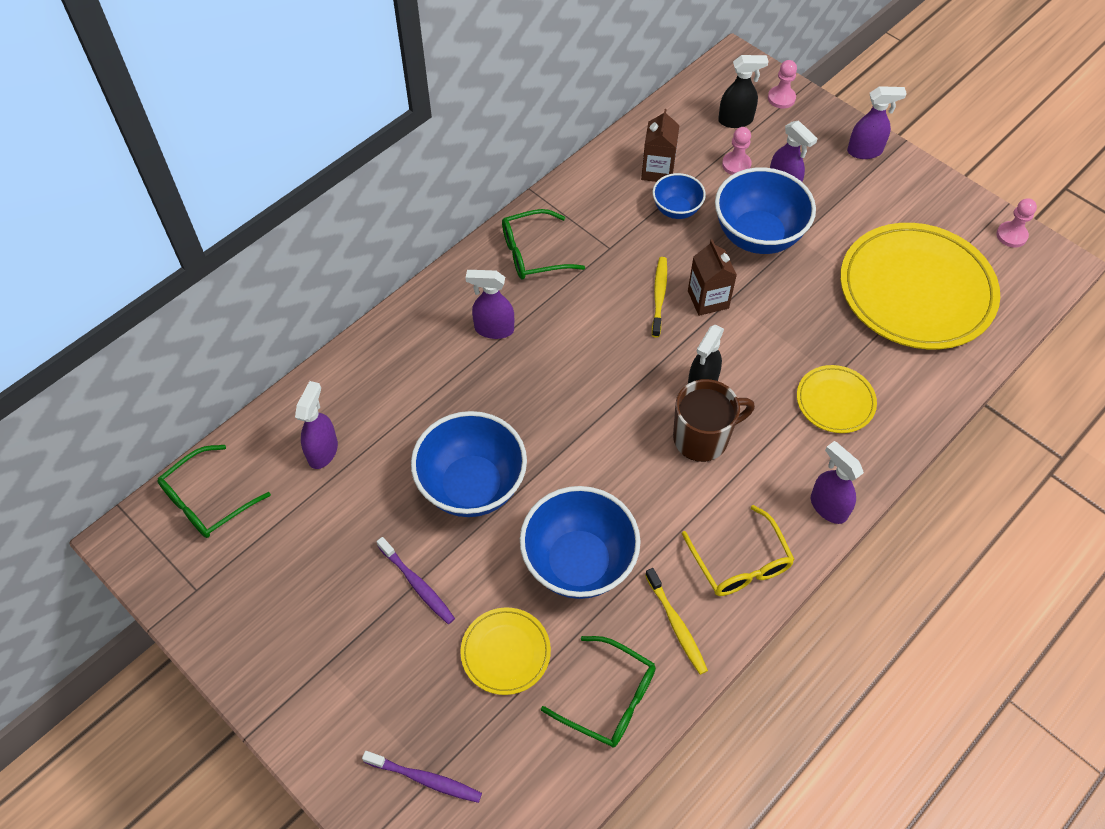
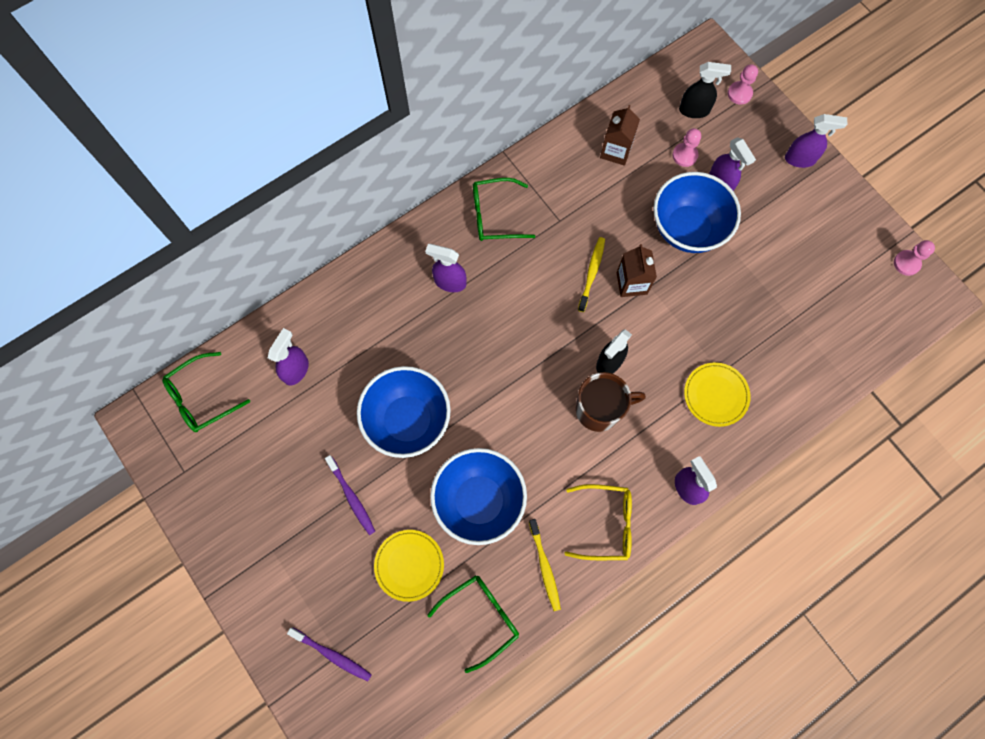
camera: 10 degrees right, 15 degrees up
green glasses [541,636,656,748] -> green glasses turned 75 degrees counterclockwise [427,575,519,673]
blue bowl [653,173,706,219] -> none
yellow glasses [682,505,795,596] -> yellow glasses turned 75 degrees counterclockwise [564,484,632,560]
yellow plate [840,223,1000,349] -> none

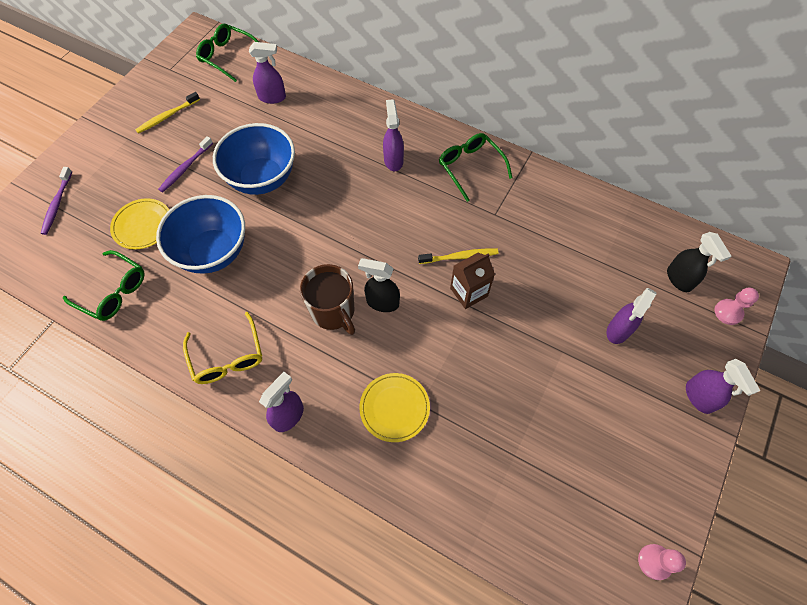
camera: 65 degrees right, 10 degrees down
yellow toothbrush [529,519,561,611] -> yellow toothbrush moved to [135,92,200,134]
brown carton [600,105,640,166] -> none
blue bowl [653,172,741,253] -> none
pink pawn [672,128,701,167] -> none

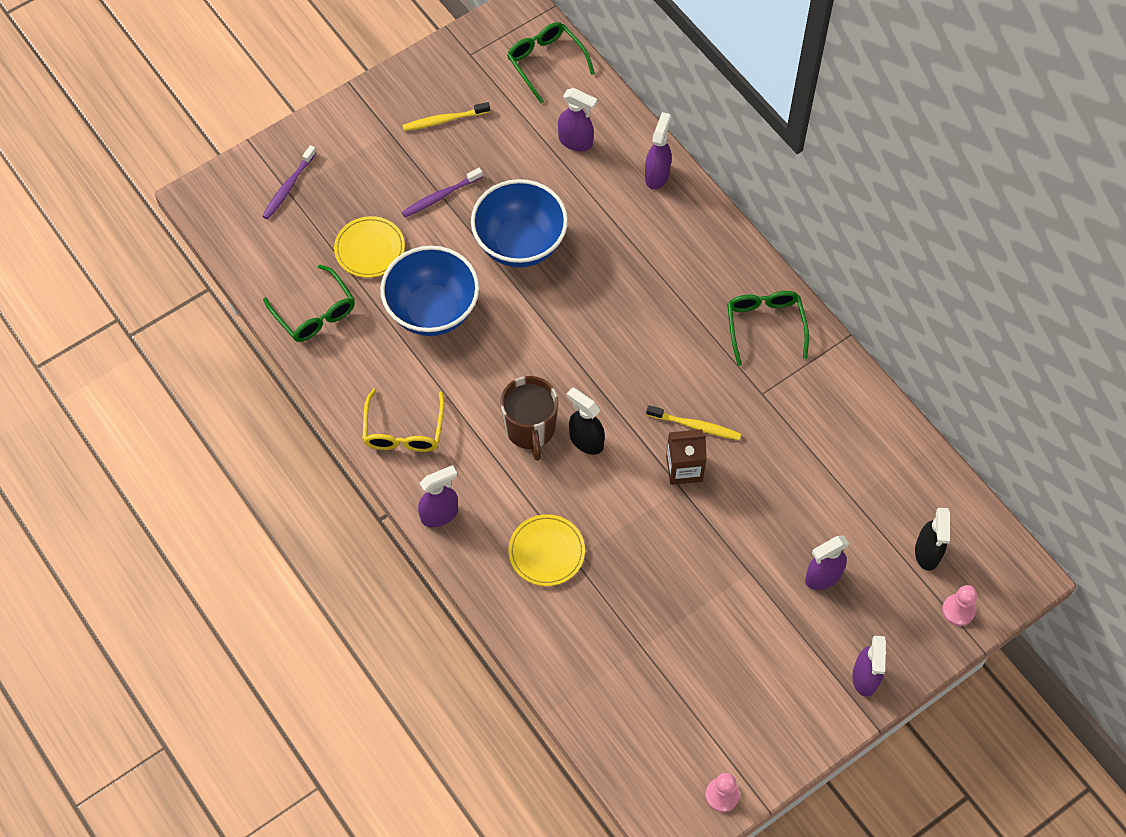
camera: 25 degrees right, 0 degrees up
purple spray bottle [383,99,404,171] -> purple spray bottle moved to [645,112,671,190]

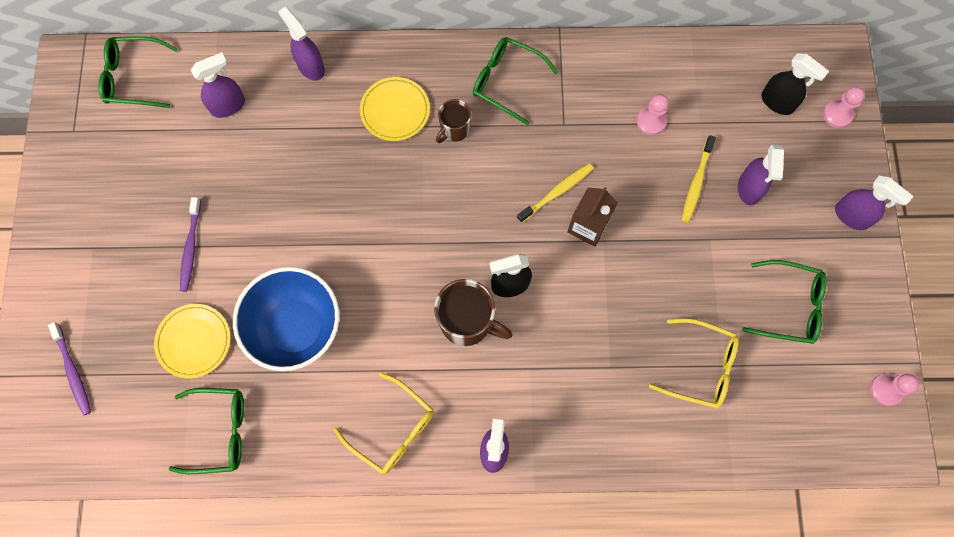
camera: 55 degrees left, 10 degrees up
yellow toothbrush [402,102,490,131] -> yellow toothbrush moved to [682,135,716,223]
blue bowl [471,179,568,268] -> none
yellow plate [508,514,585,586] -> yellow plate moved to [360,77,430,141]
none -> brown mug [436,99,472,143]
none -> pink pawn [637,94,669,135]
none -> yellow glasses [649,318,739,409]
none -> green glasses [742,260,827,344]

